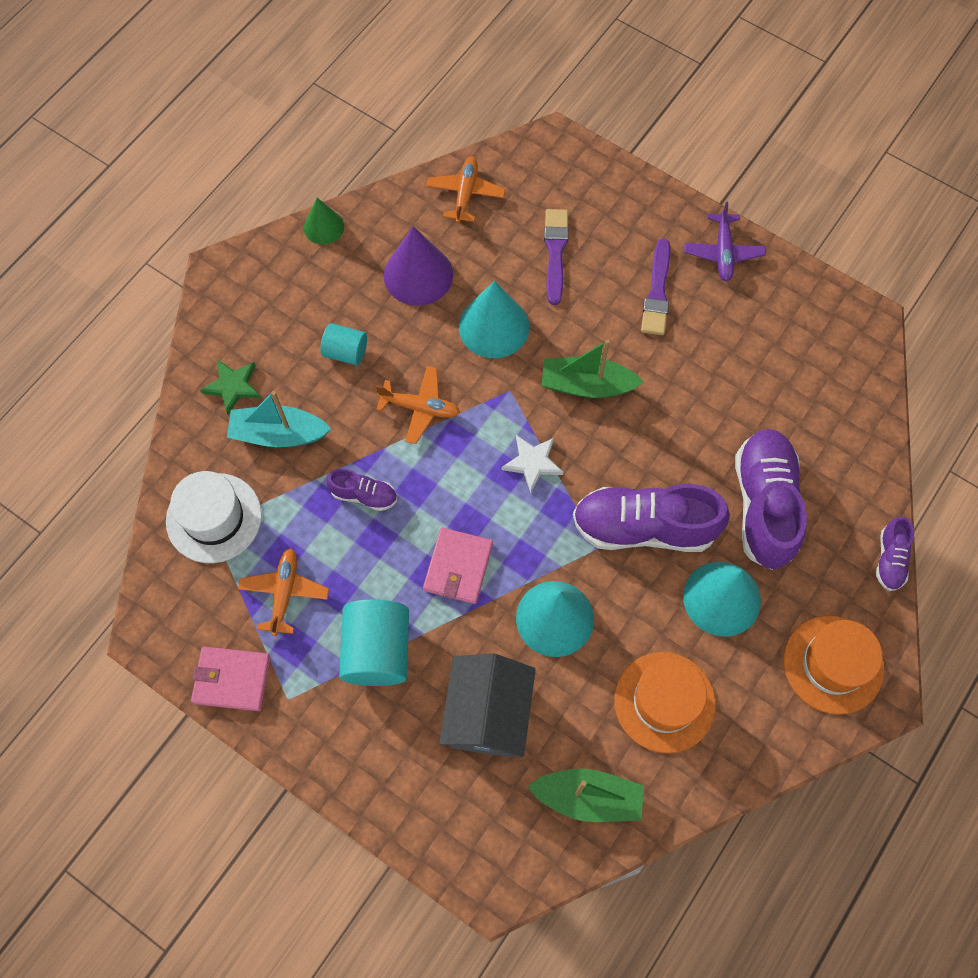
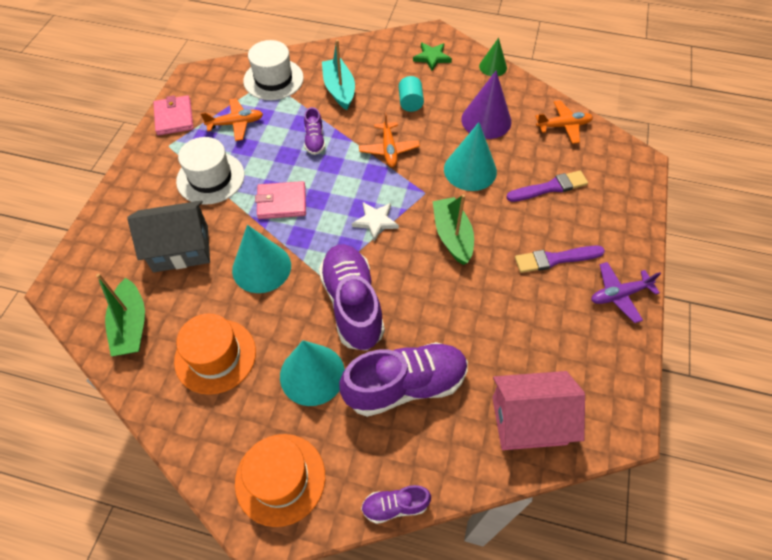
camera: 70 degrees right, 10 degrees down
green star [200,360,261,415] -> green star moved to [413,43,452,71]
turquoise cylinder [339,599,409,686] -> white hat [176,137,244,205]
none -> pink house [492,371,585,450]

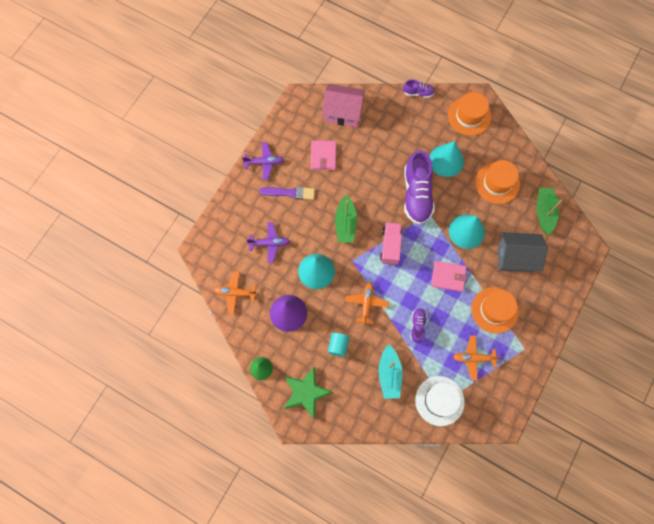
camera: 165 degrees left, 15 degrees up
pink wallet [153,95,194,136] -> pink wallet moved to [310,140,336,170]
white hat [176,137,244,205] -> orange hat [471,287,519,334]
purple shoe [339,342,468,417] -> none
white star [352,202,399,242] -> pink truck [380,222,402,265]
green star [413,43,452,71] -> green star [284,366,333,418], size x1.60
purple brush [506,171,588,202] -> purple plane [246,222,290,263]

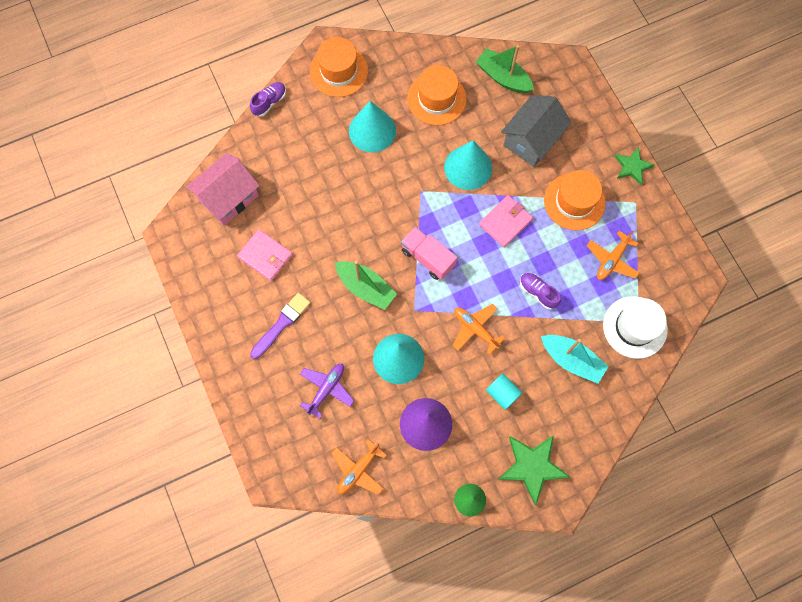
camera: 55 degrees left, 0 degrees up
purple plane [242,142,284,180] -> none
purple shoe [404,150,435,224] -> none
none -> green star [615,147,655,185]

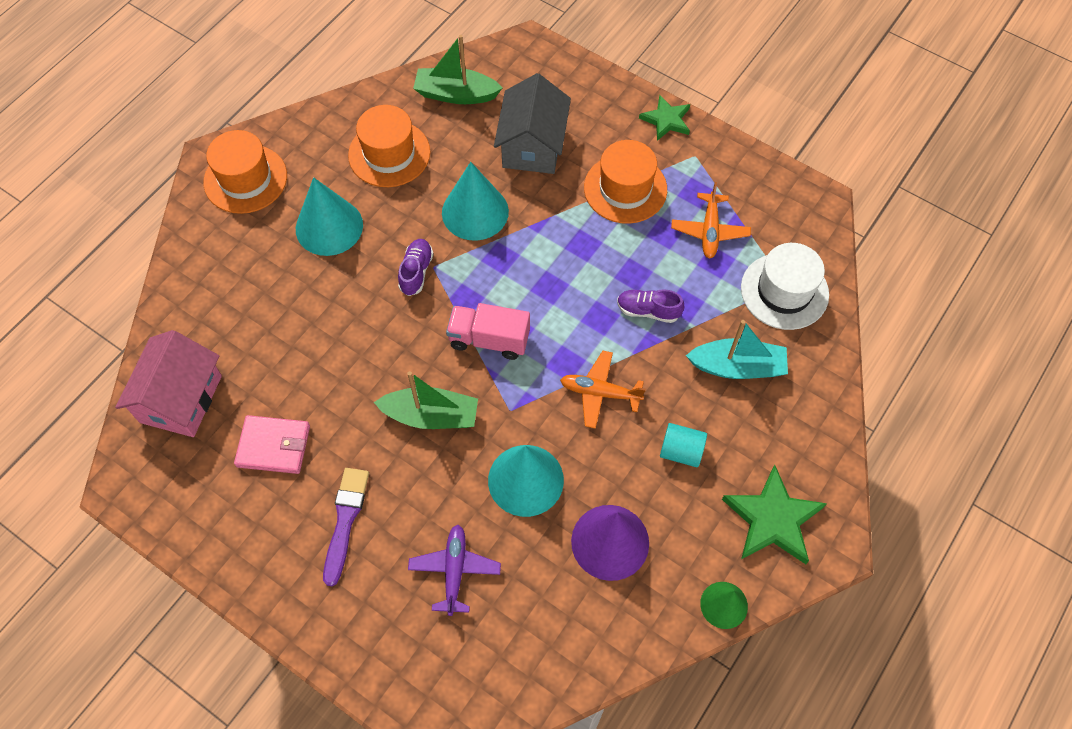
camera: 30 degrees left, 10 degrees down
purple shoe [250,82,286,117] -> purple shoe moved to [398,239,434,296]
orange plane [332,439,387,495] -> none
pink wallet [479,195,533,247] -> none

